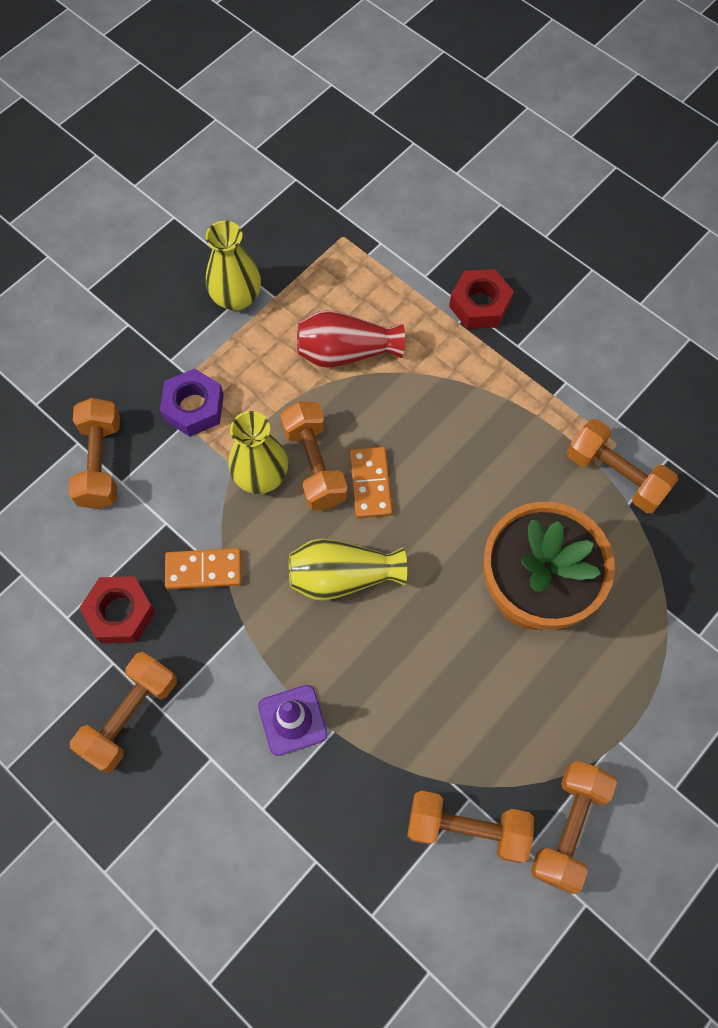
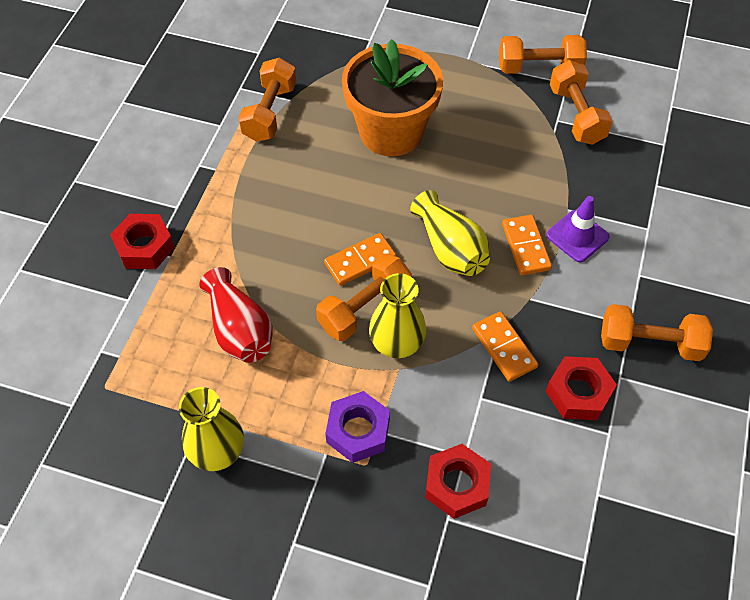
camera: 115 degrees left, 10 degrees down
orange dumbbell [68,398,120,509] -> red nut [425,444,491,519]
none -> orange domino [502,215,552,275]

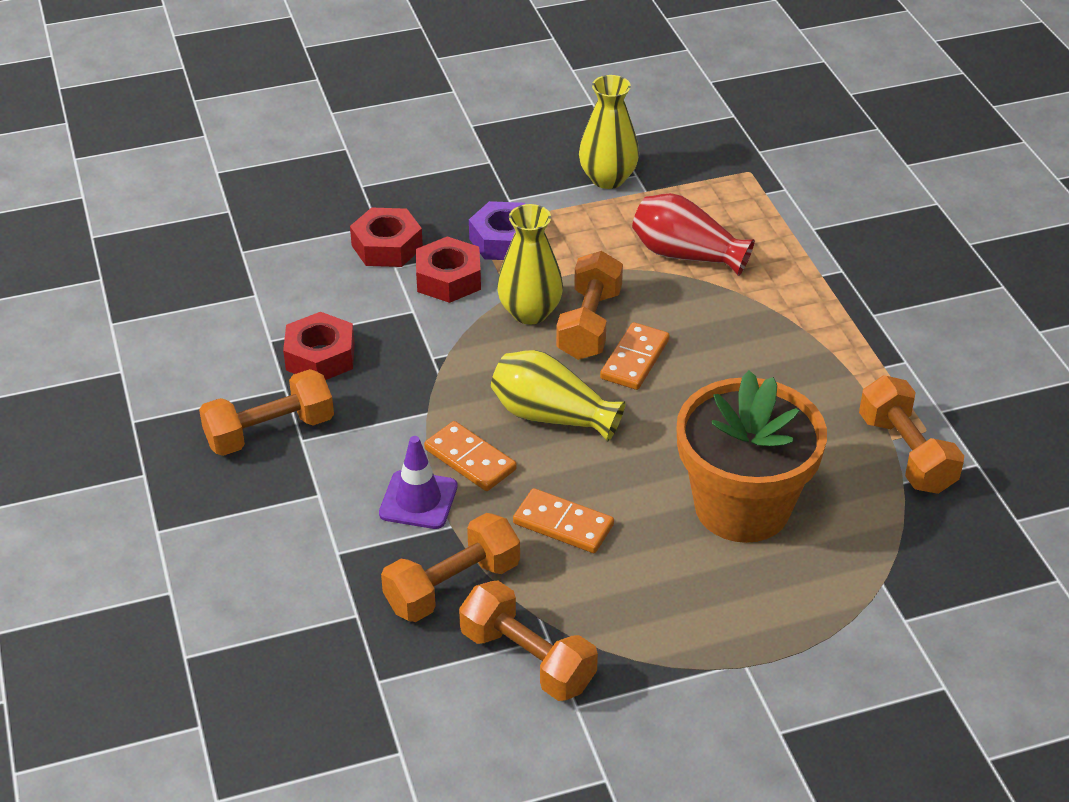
camera: 145 degrees right, 15 degrees down
red nut [110,214,175,269] -> red nut moved to [416,237,481,303]
orange domino [472,311,538,382] -> orange domino moved to [513,488,614,553]
orange dumbbell [499,35,587,74] -> orange dumbbell moved to [381,513,520,622]

